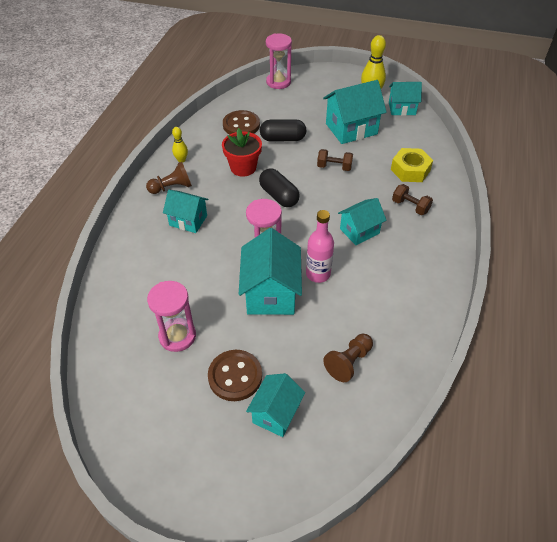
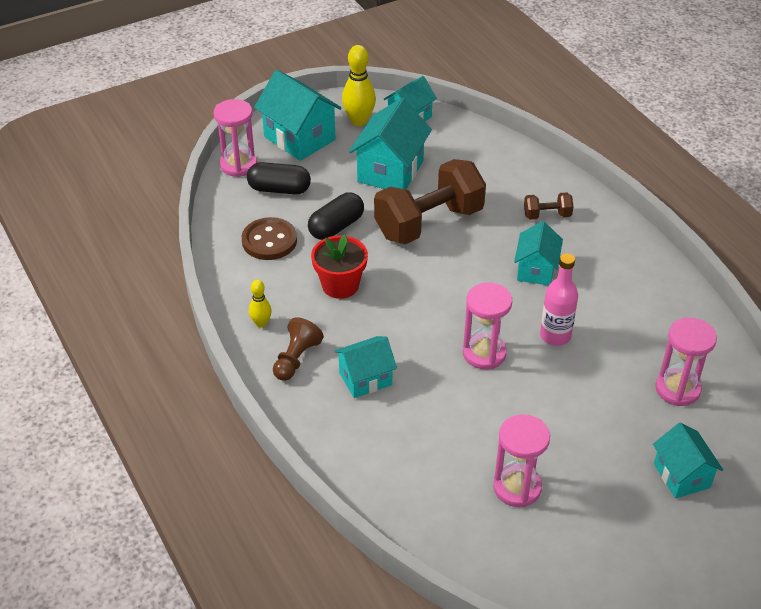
camera: 45 degrees left, 5 degrees down
brown button [208,350,262,401] -> none
turquoise house [239,228,302,315] -> turquoise house moved to [254,70,342,161]
black capsule [259,168,300,207] -> black capsule moved to [247,162,311,194]
brown dumbbell [317,149,353,171] -> brown dumbbell [374,159,486,244], size x2.27
brown pawn [323,334,373,382] -> pink hourglass [655,317,717,406]
yellow nut [391,148,433,182] -> none

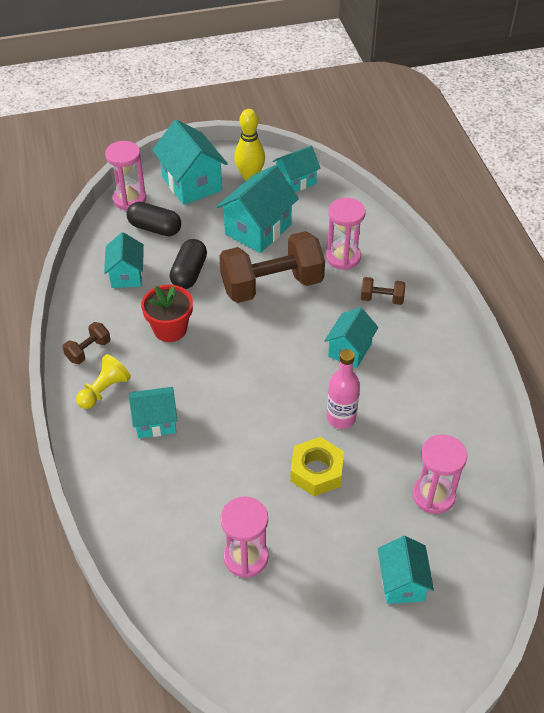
camera: 15 degrees right, 5 degrees up
brown button [242,217,297,260] -> turquoise house [104,232,144,288]
yellow bowling pin [249,280,272,328] -> brown dumbbell [63,322,111,364]
brown pawn [273,317,324,381] -> yellow pawn [76,354,131,409]
black capsule [308,192,364,240] -> black capsule turned 45 degrees counterclockwise [170,239,207,289]
pink hourglass [463,282,512,369] -> pink hourglass moved to [326,198,365,270]
none -> yellow nut [290,437,344,496]

